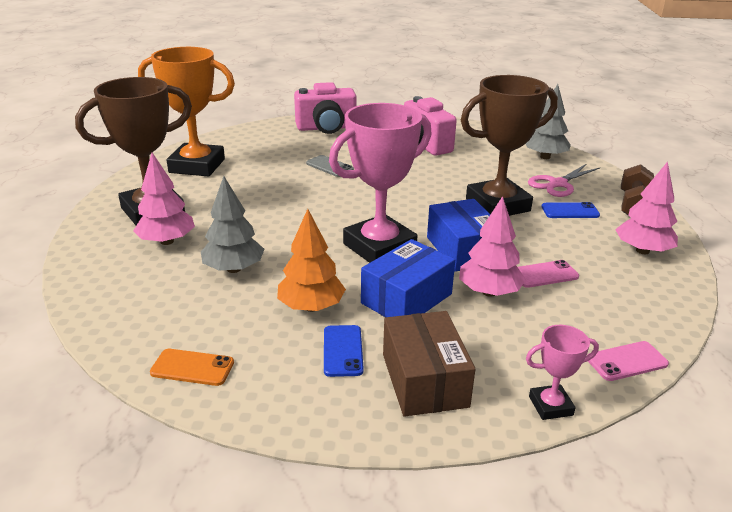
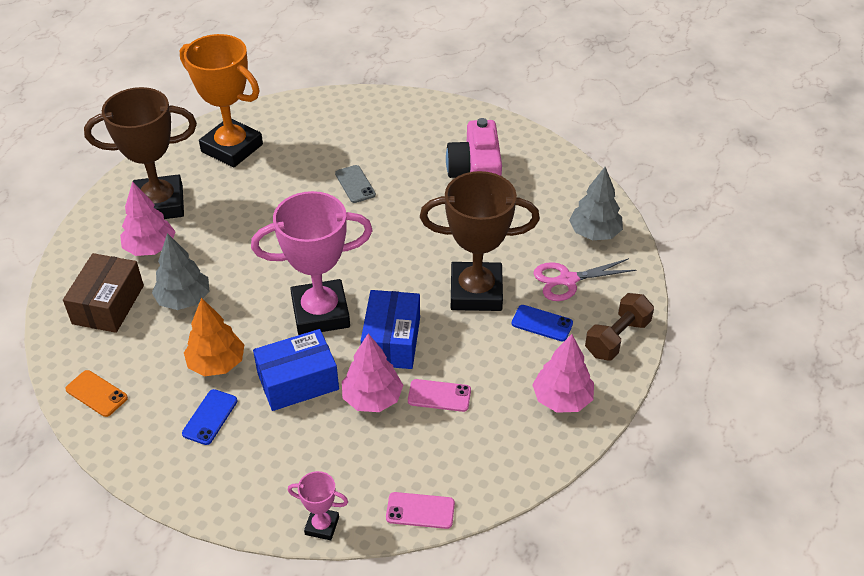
camera: 25 degrees right, 15 degrees up
pink camera [294,82,357,134] -> none
brown box [383,311,475,417] -> brown box moved to [63,253,144,333]

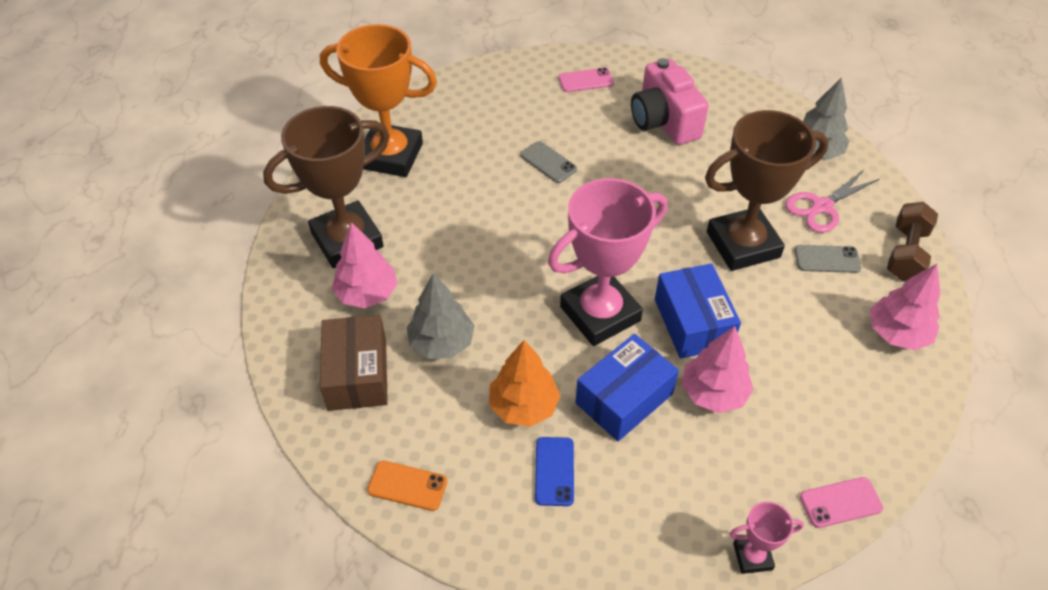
camera: 20 degrees left, 5 degrees up
pink phone [408,379,471,412] -> pink phone moved to [559,67,614,92]
blue phone [512,305,573,342] -> grey phone [795,245,861,273]

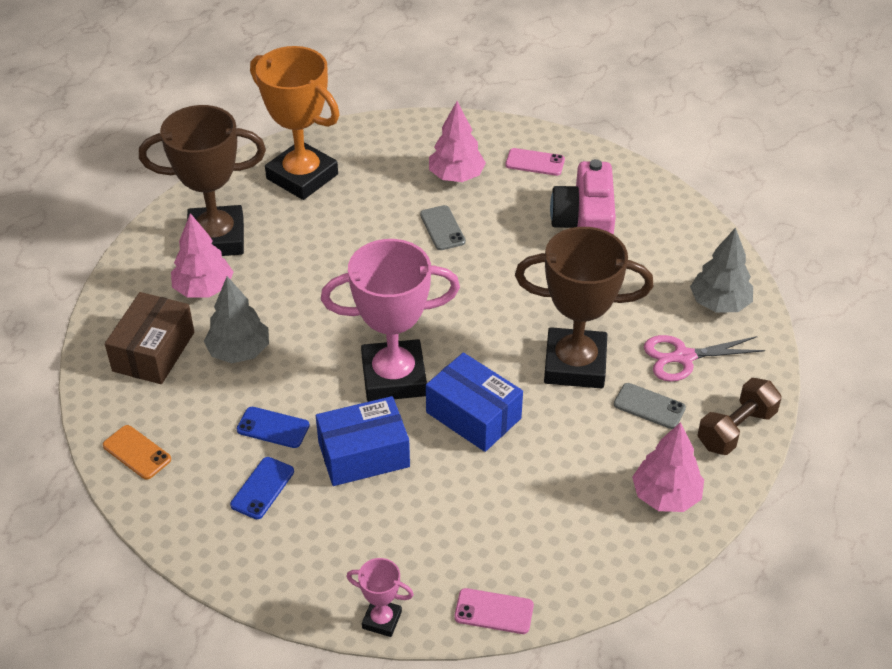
camera: 25 degrees right, 5 degrees down
orange tree [489,340,560,427] -> blue phone [237,407,310,448]
blue box [655,263,741,359] -> blue box turned 60 degrees counterclockwise [426,352,523,452]
pink tree [682,326,754,413] -> pink tree moved to [429,101,486,182]

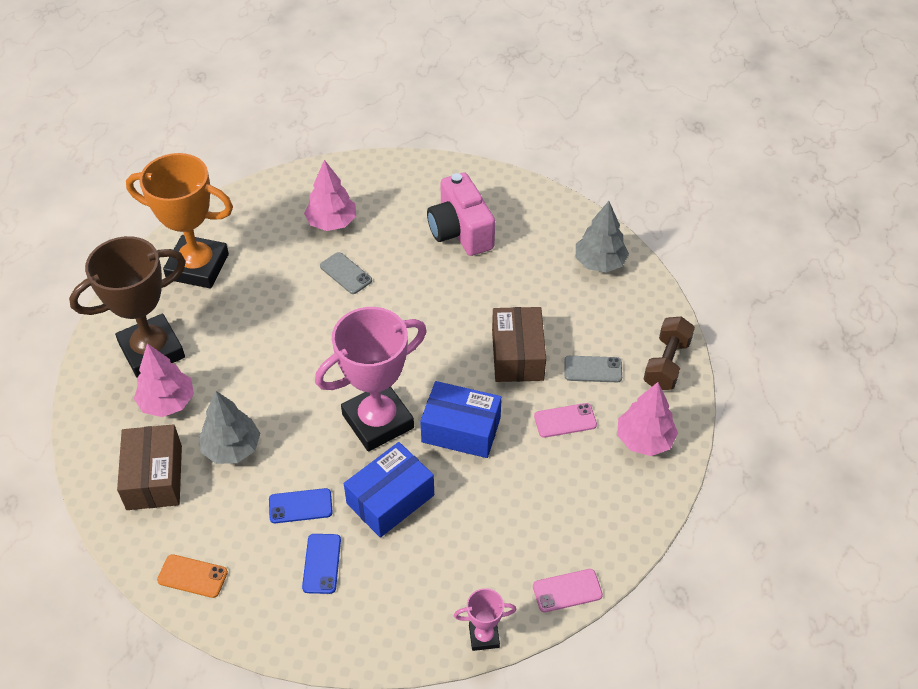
camera: 25 degrees left, 5 degrees up
pink phone [506,148,565,176] -> pink phone moved to [534,403,597,438]
brown trophy [515,227,654,388] -> brown box [492,307,546,382]
pink scissors [644,335,765,382] -> none

